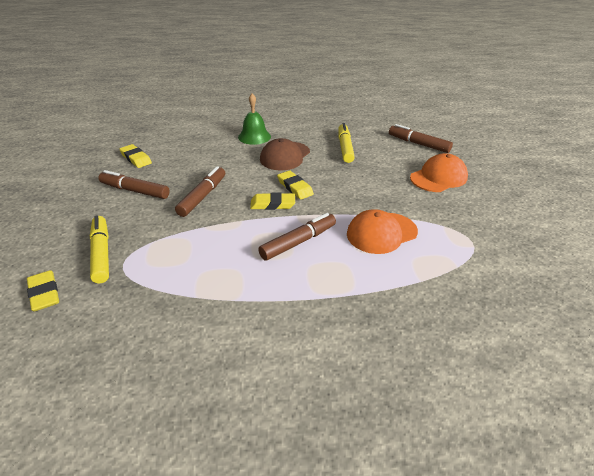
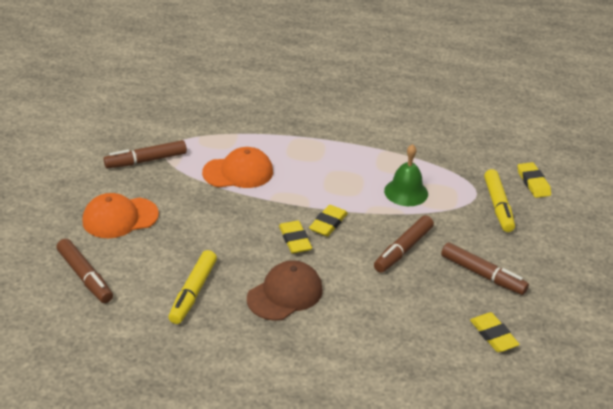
camera: 165 degrees left, 0 degrees up
green bell [238,94,271,145] -> green bell moved to [384,144,428,206]
yellow eraser [250,192,295,210] -> yellow eraser turned 75 degrees counterclockwise [309,205,348,237]
brown marker [258,213,336,260] -> brown marker moved to [104,140,187,168]

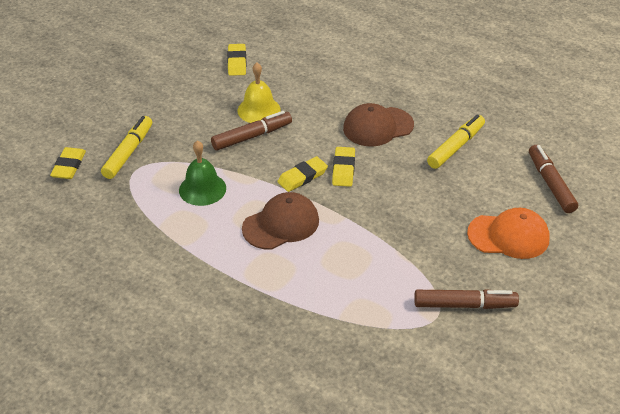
camera: 155 degrees left, 5 degrees up
orange cap [202,147,273,188] -> none
brown marker [441,243,529,295] -> none
none -> yellow bell [238,62,281,123]
none -> brown cap [242,192,319,250]

